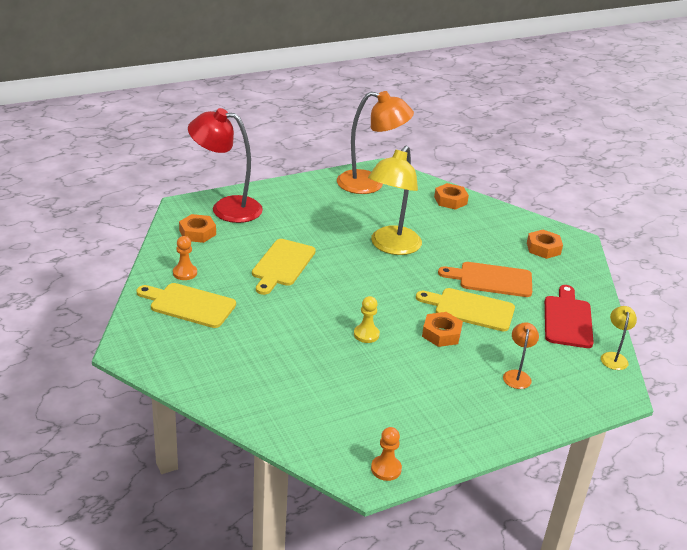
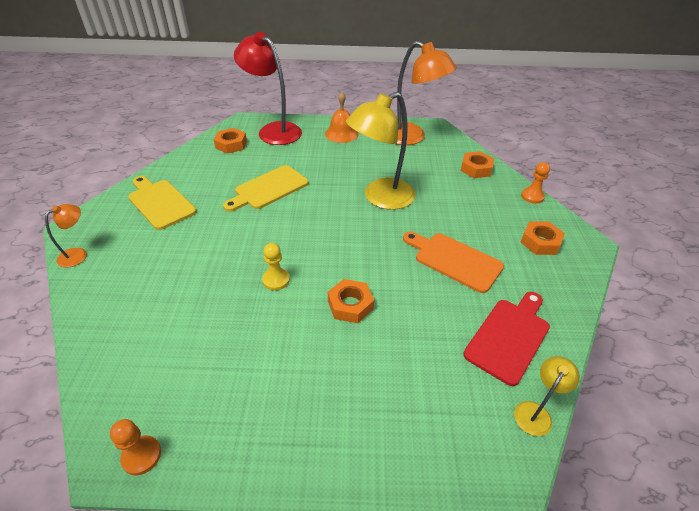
camera: 30 degrees right, 10 degrees up
orange pawn [173,236,197,280] -> orange pawn moved to [521,162,550,204]
yellow cutting board [416,288,515,331] -> none
orange lamp [503,322,539,389] -> orange lamp moved to [45,204,87,268]
none -> orange bell [325,92,359,143]

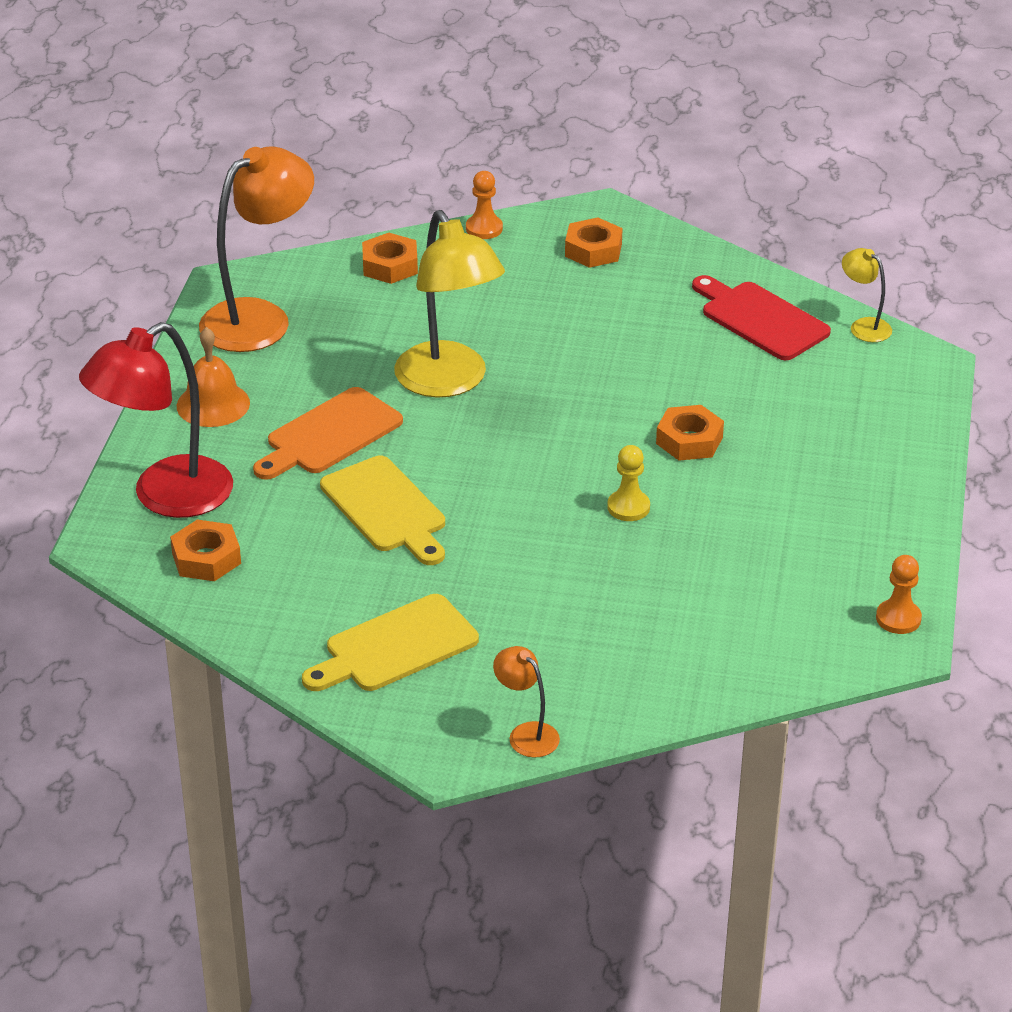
camera: 80 degrees left, 5 degrees down
orange cutting board [403,231,504,293] -> orange cutting board moved to [253,387,403,480]

